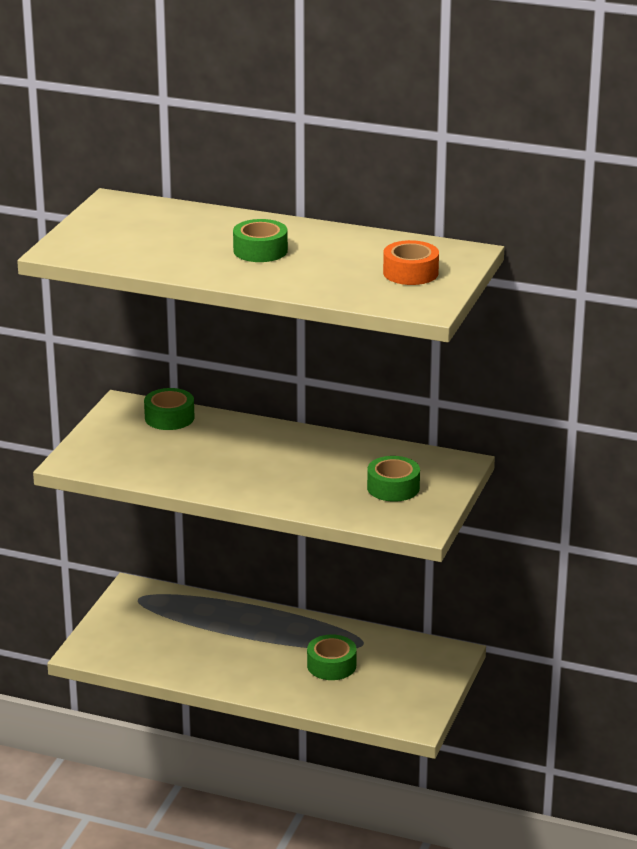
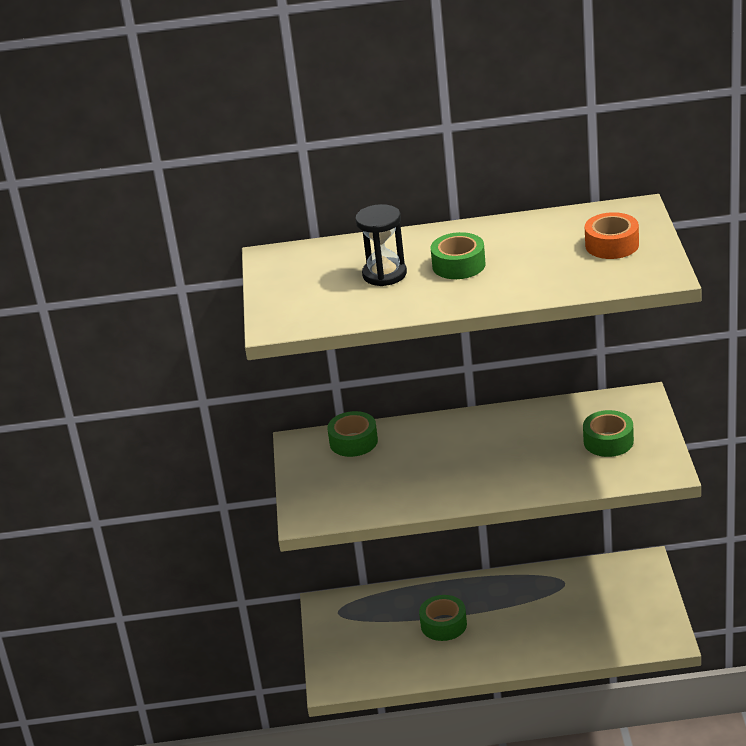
camera: 20 degrees left, 5 degrees up
green tape [307,634,357,680] -> green tape moved to [419,595,467,641]
none -> black hourglass [355,204,407,286]

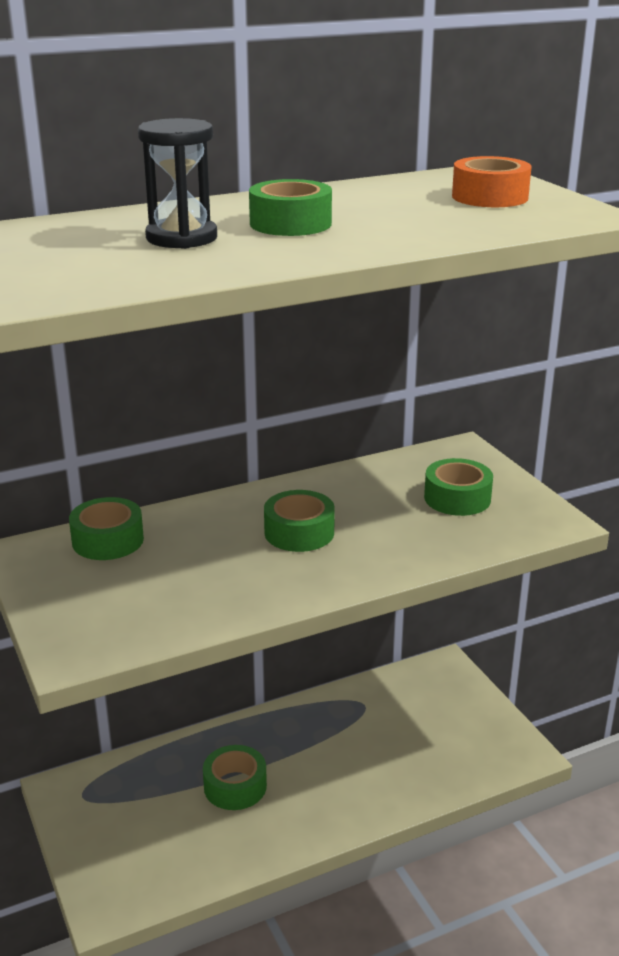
camera: 25 degrees left, 5 degrees down
none -> green tape [264,490,335,552]

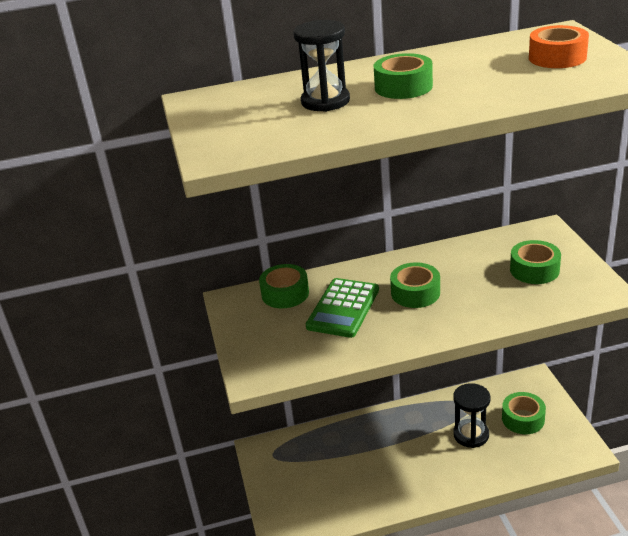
camera: 15 degrees right, 5 degrees up
green tape [203,745,267,810] -> green tape moved to [502,392,546,434]
none -> green calculator [306,278,379,338]
none -> black hourglass [453,383,490,448]

